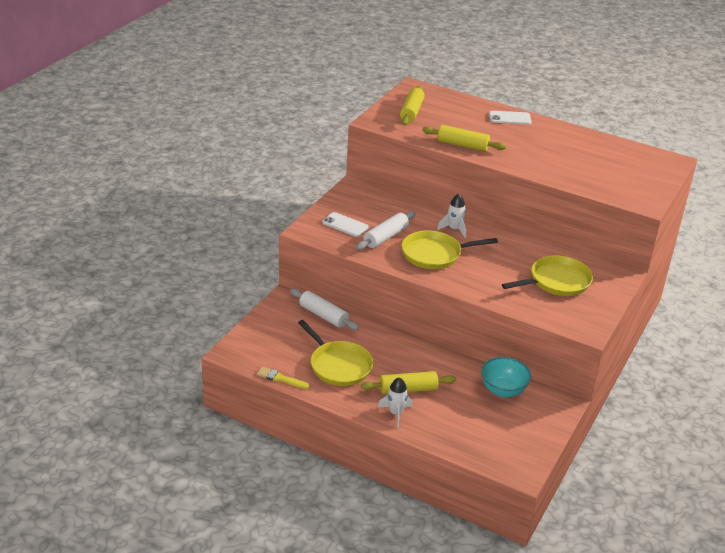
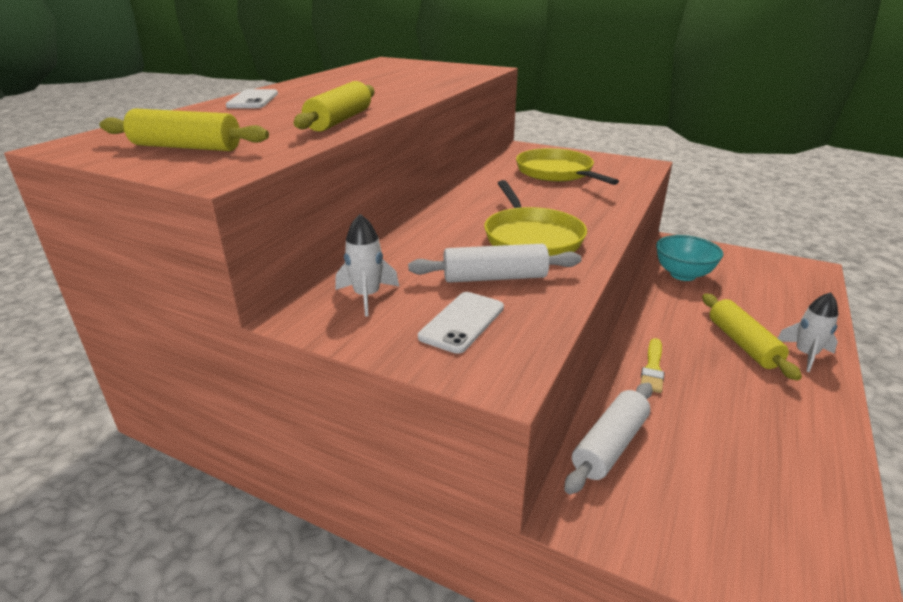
camera: 90 degrees left, 5 degrees down
yellow brush [257,367,309,389] -> yellow brush moved to [641,338,664,393]
yellow pan [298,320,373,386] -> none
white rolling pin [356,211,416,250] -> white rolling pin turned 45 degrees counterclockwise [408,244,582,283]
white rocket [437,194,466,238] -> white rocket moved to [336,214,399,316]

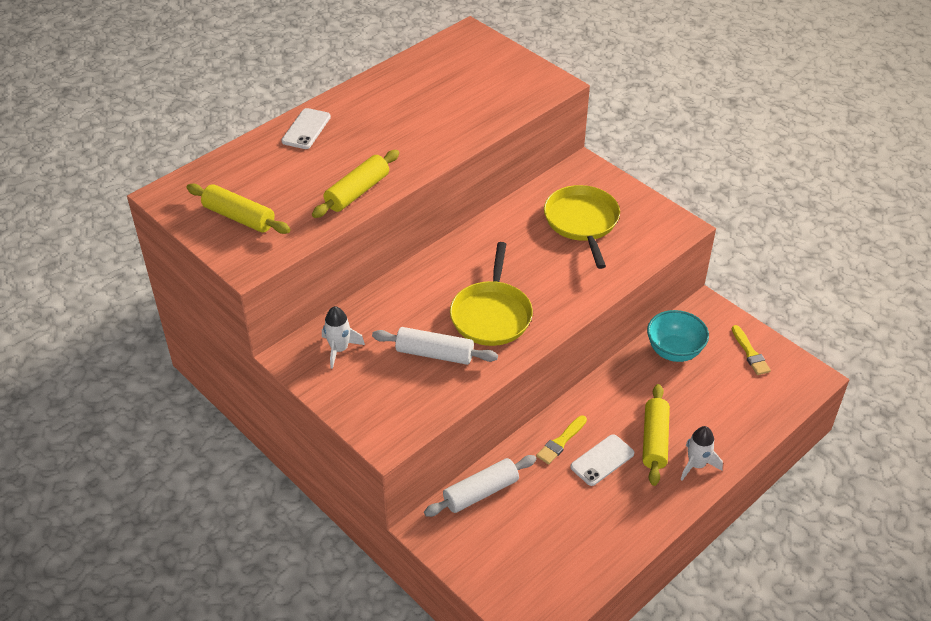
camera: 20 degrees right, 15 degrees up
white phone [418,292,504,354] -> white phone moved to [570,434,634,486]
none -> yellow brush [732,325,771,375]

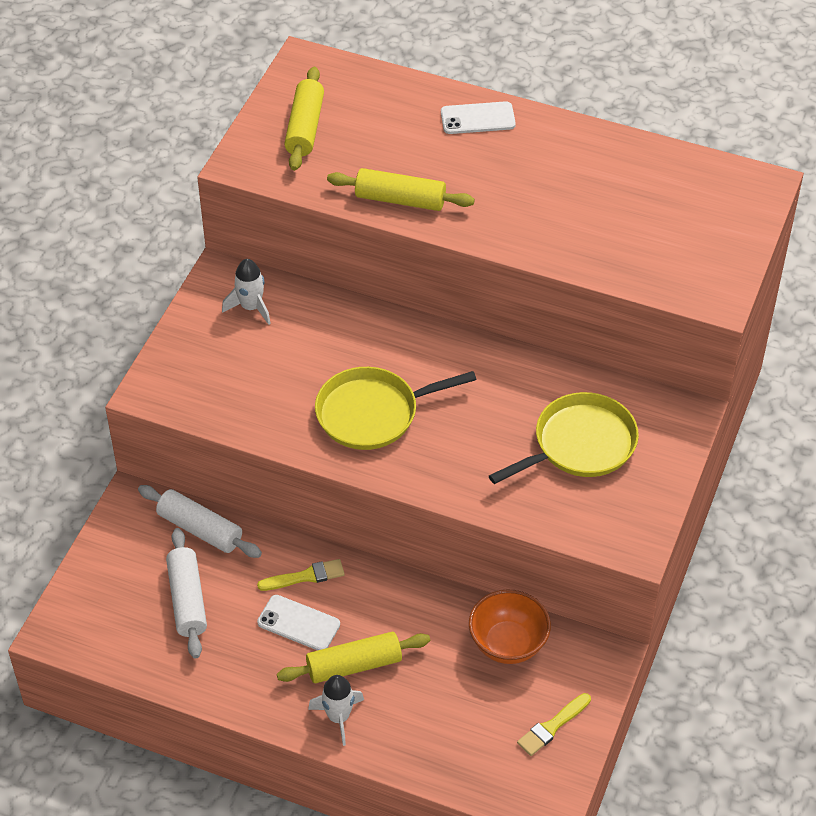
camera: 65 degrees right, 5 degrees up
white rolling pin [372,327,498,365] -> white rolling pin moved to [166,528,207,658]
yellow brush [536,415,587,464] -> yellow brush turned 150 degrees clockwise [257,559,345,591]
turquoise bowl [647,310,709,362] -> orange bowl [469,590,551,664]

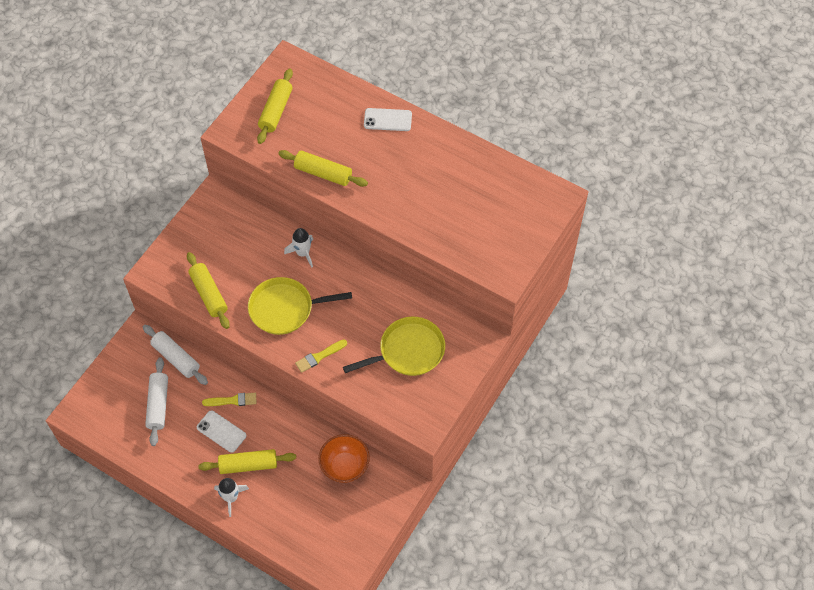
camera: 10 degrees right, 10 degrees up
white rocket [222,259,271,325] -> white rocket moved to [284,228,313,268]
yellow brush [517,693,591,756] -> yellow brush moved to [295,340,347,373]
none -> yellow rolling pin [187,252,230,329]

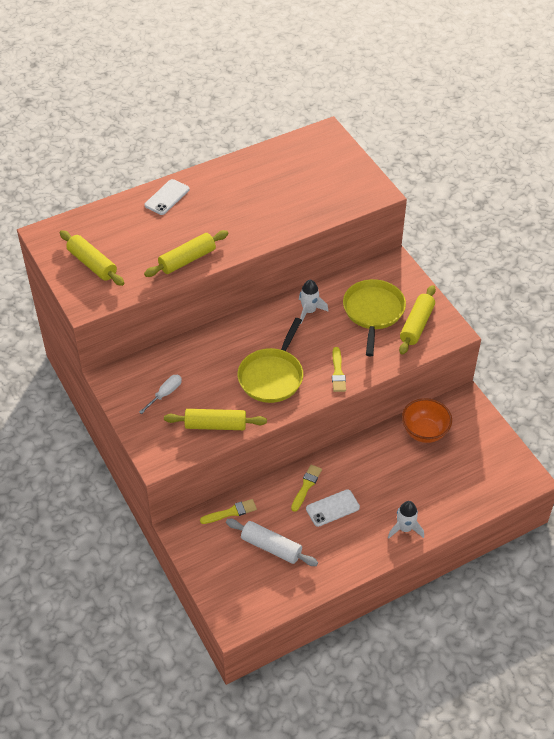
camera: 60 degrees left, 10 degrees down
white rolling pin [143,325,208,385] -> yellow brush [200,499,257,524]
yellow rolling pin [198,449,296,474] -> yellow rolling pin moved to [399,285,436,355]
white rocket [284,228,313,268] -> white rocket moved to [299,280,329,324]
none -> white screwdriver [139,375,182,414]

